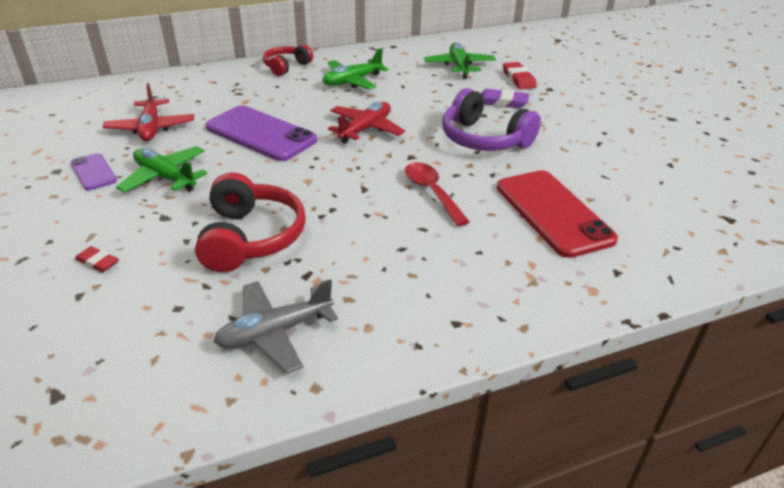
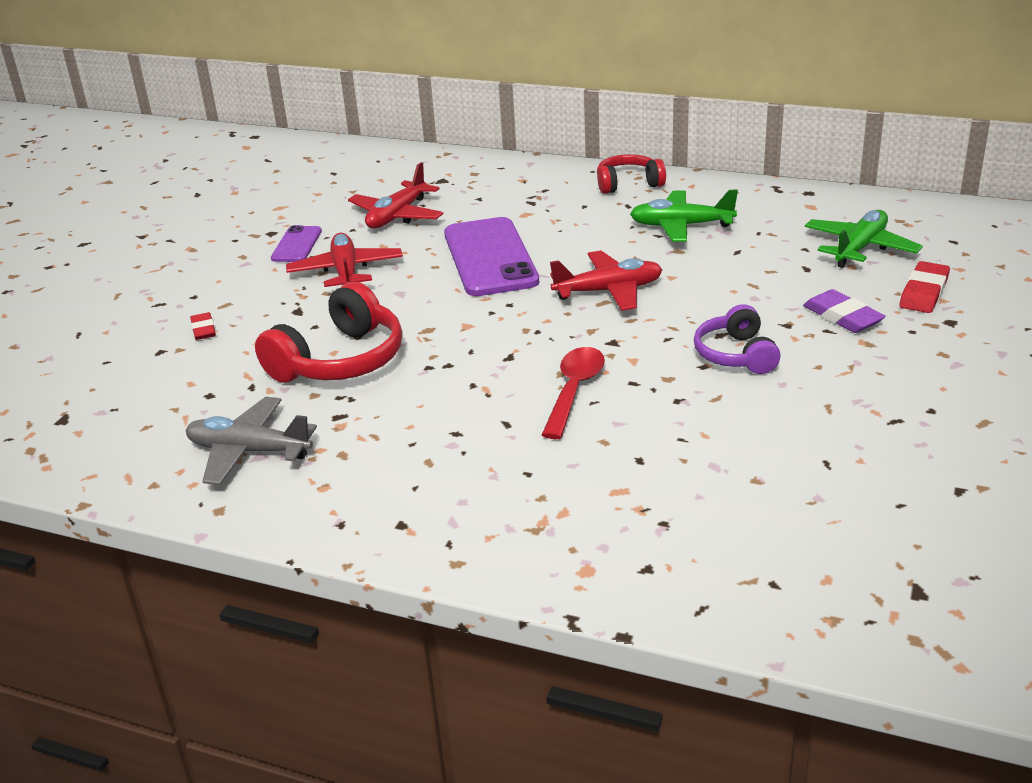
camera: 45 degrees right, 5 degrees down
green plane [116,146,207,192] -> red plane [286,233,403,287]
purple headphones [442,88,541,151] -> purple headphones [694,304,781,374], size x0.63
red phone [497,170,618,258] -> none

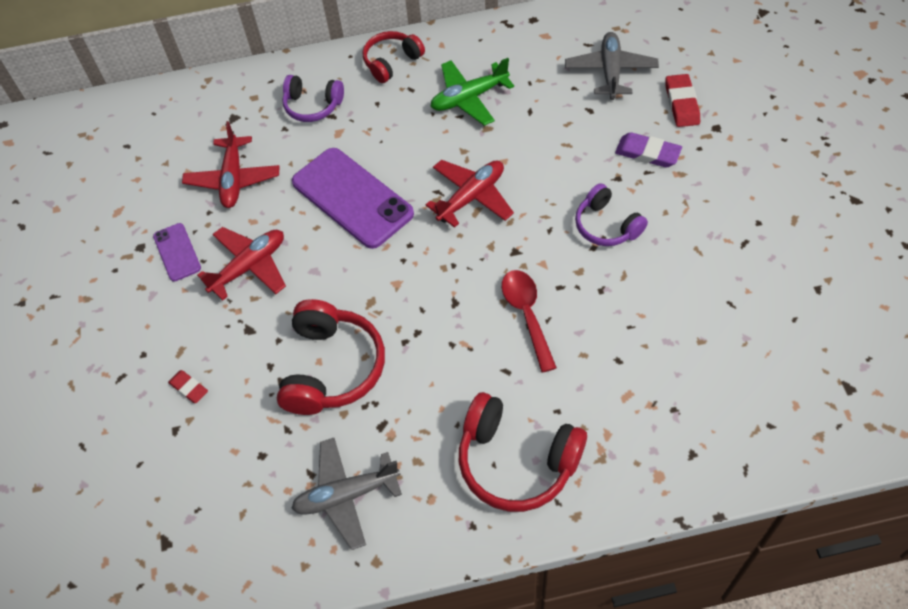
camera: 30 degrees left, 25 degrees up
red plane [286,233,403,287] -> red plane turned 90 degrees clockwise [197,227,286,301]
green plane [805,210,923,268] -> grey plane [565,32,659,100]
none -> purple headphones [282,75,344,122]
none -> red headphones [459,392,587,512]

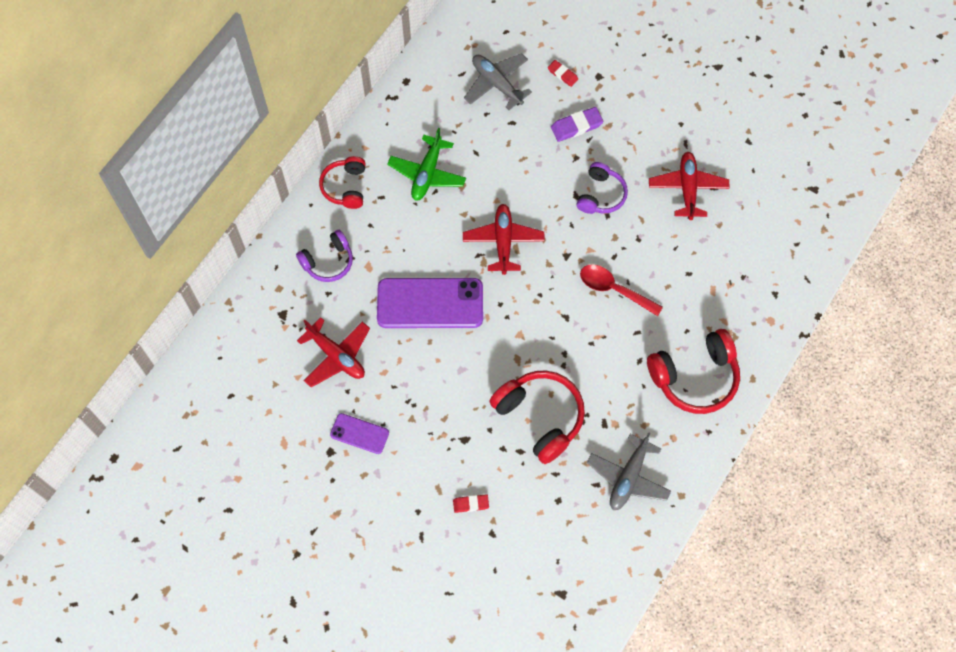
camera: 50 degrees left, 10 degrees up
red plane [197,227,286,301] -> red plane moved to [649,152,730,220]
purple headphones [575,183,648,246] -> purple headphones turned 75 degrees counterclockwise [576,162,628,214]
red eraser [665,74,700,127] -> red eraser [548,60,578,87], size x0.64

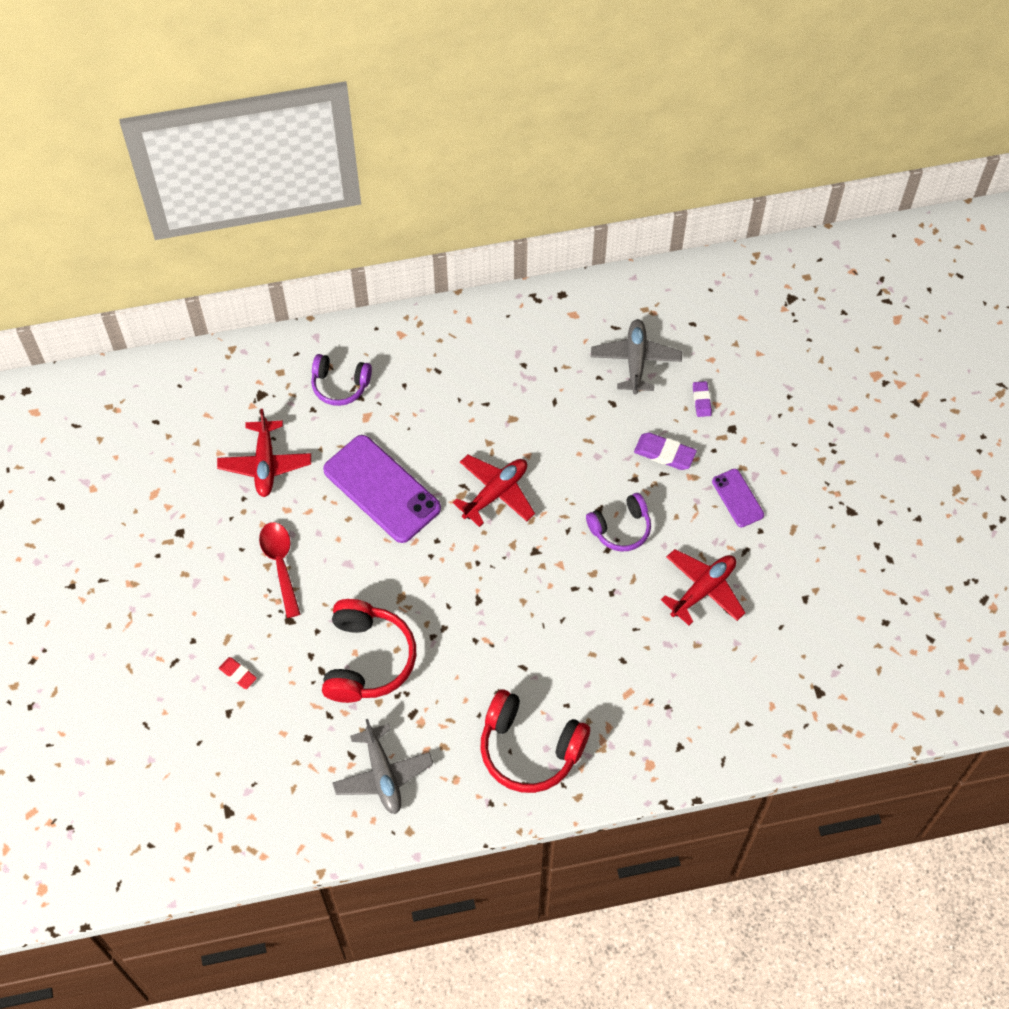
camera: 45 degrees right, 5 degrees down
red headphones [319,156,366,209] -> none
purple phone [330,413,389,454] -> purple phone moved to [712,469,764,527]
green plane [387,128,466,201] -> none
red eraser [548,60,578,87] -> purple eraser [693,381,712,417]
red spoon [580,264,663,316] -> red spoon moved to [259,522,301,618]
grey plane [587,432,671,510] -> grey plane turned 90 degrees counterclockwise [332,719,433,814]

